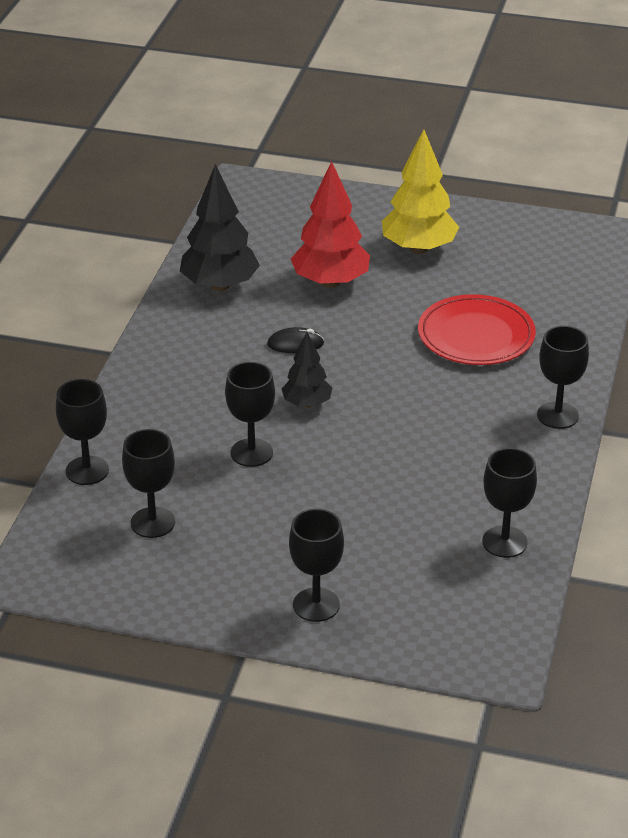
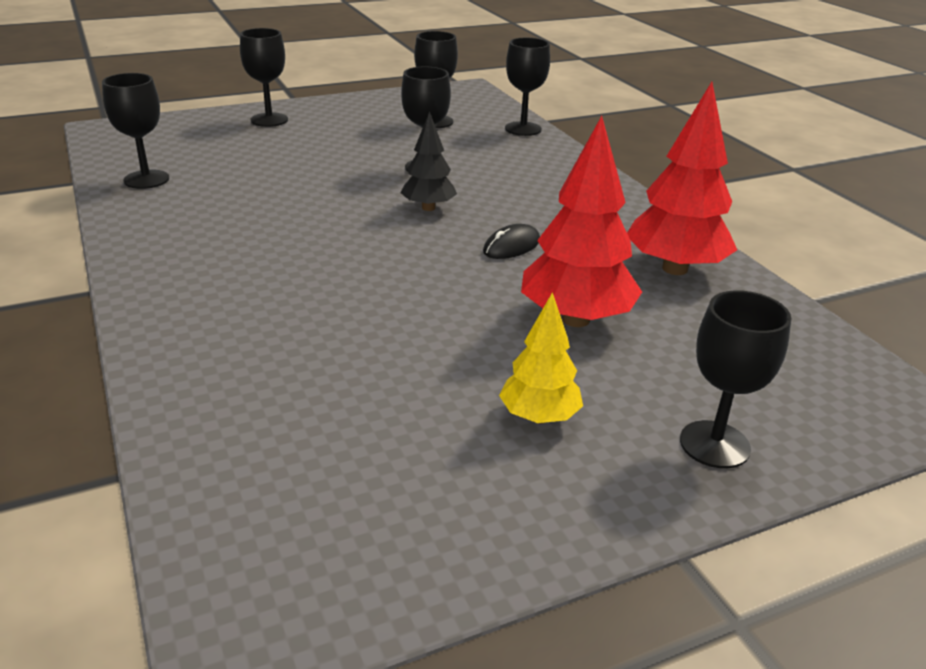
camera: 140 degrees right, 5 degrees down
black tree [180,164,260,291] -> red tree [627,82,737,275]
yellow tree [382,129,459,254] -> yellow tree [499,292,583,424], size x0.59
red plate [418,294,536,365] -> none
black goblet [537,326,589,429] -> black goblet moved to [680,290,791,468]

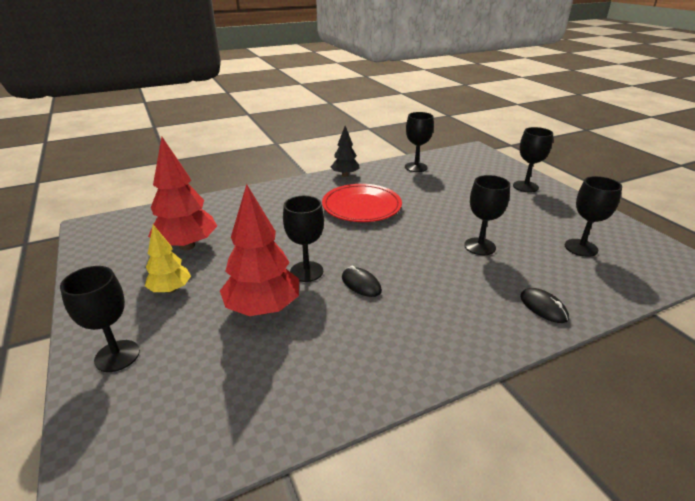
camera: 90 degrees right, 0 degrees up
black tree [400,111,457,211] -> black tree moved to [331,126,360,177]
black goblet [505,38,550,136] -> black goblet moved to [283,196,324,282]
red tree [627,82,737,275] -> red tree moved to [148,137,217,250]
none -> red plate [322,184,402,222]
none -> black mouse [520,288,569,323]

